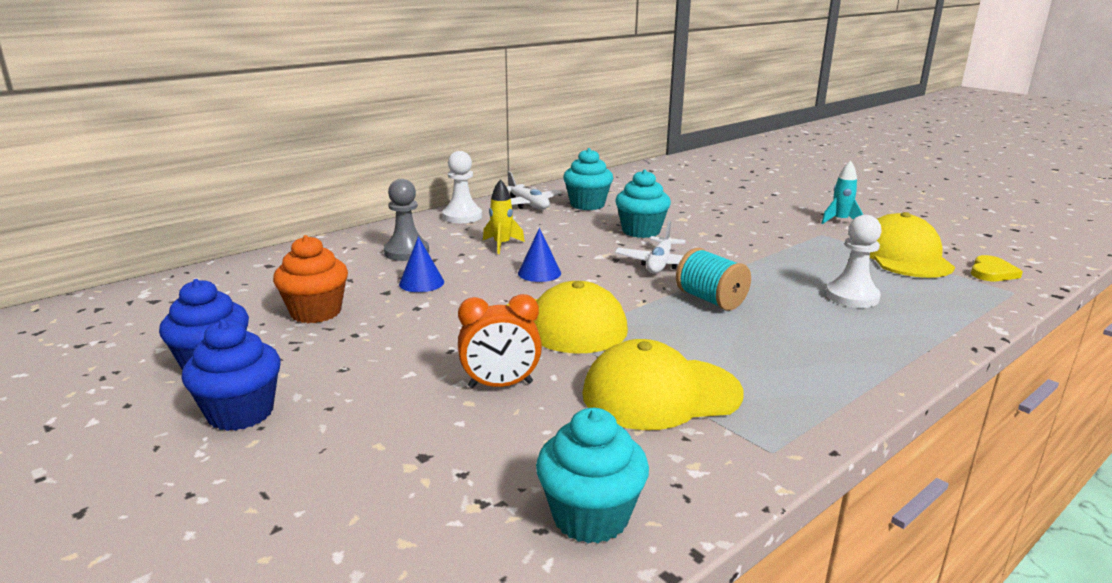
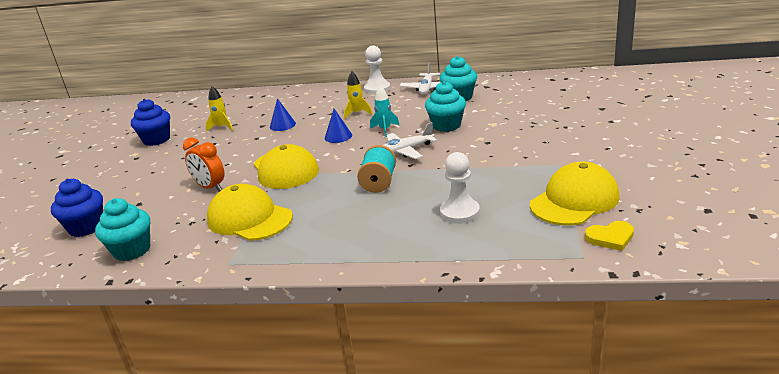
camera: 50 degrees right, 5 degrees up
blue cupcake [182,319,281,431] -> blue cupcake moved to [51,178,103,237]
orange cupcake [273,235,348,323] -> yellow rocket [206,86,233,131]
grey pawn [384,179,429,261] -> none
turquoise rocket [821,161,863,224] -> turquoise rocket moved to [370,86,399,137]

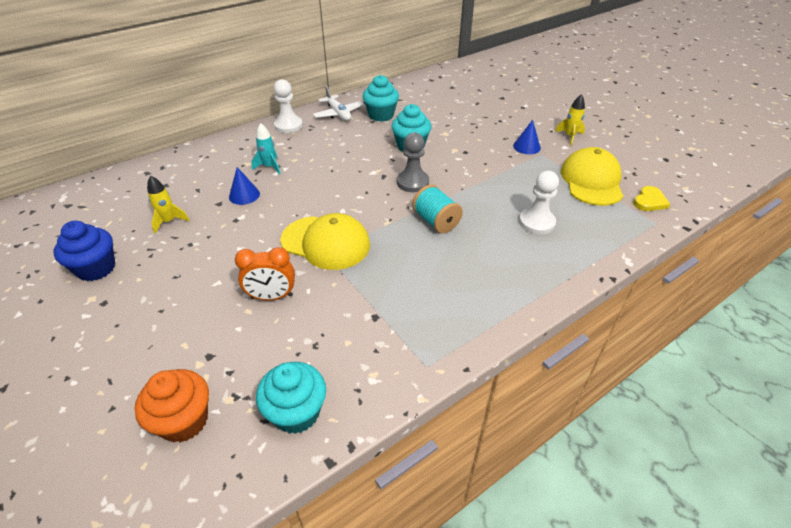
camera: 45 degrees left, 15 degrees up
blue cupcake [51,178,103,237] -> orange cupcake [135,369,209,442]
yellow cap [207,184,293,241] -> none
blue cone [325,109,352,143] -> blue cone moved to [513,120,541,154]
yellow rocket [344,72,372,119] -> yellow rocket moved to [555,94,585,145]
turquoise rocket [370,86,399,137] -> turquoise rocket moved to [251,123,280,175]
white plane [383,122,437,159] -> grey pawn [397,133,429,192]

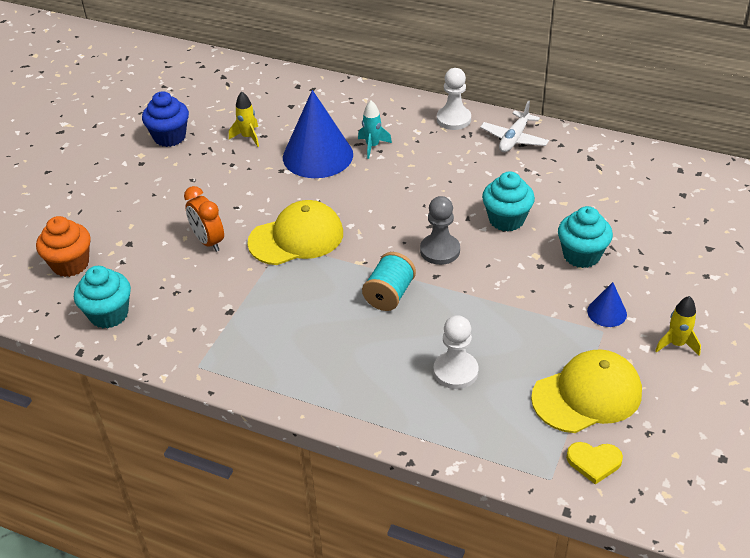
camera: 60 degrees right, 0 degrees up
blue cone [229,167,260,205] -> blue cone [283,90,353,178], size x2.16
yellow cap [280,213,370,270] -> yellow cap turned 105 degrees counterclockwise [247,200,343,265]
turquoise cupcake [362,75,399,122] -> turquoise cupcake moved to [558,206,613,268]

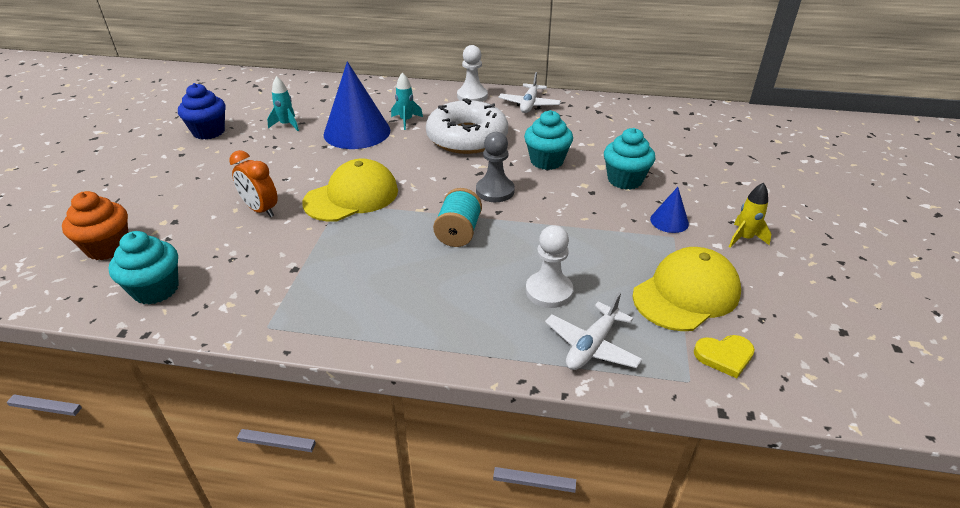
camera: 15 degrees left, 5 degrees down
yellow rocket [229,92,259,147] -> turquoise rocket [267,76,299,131]
none -> white donut [426,98,508,154]
none -> white plane [545,292,643,370]

